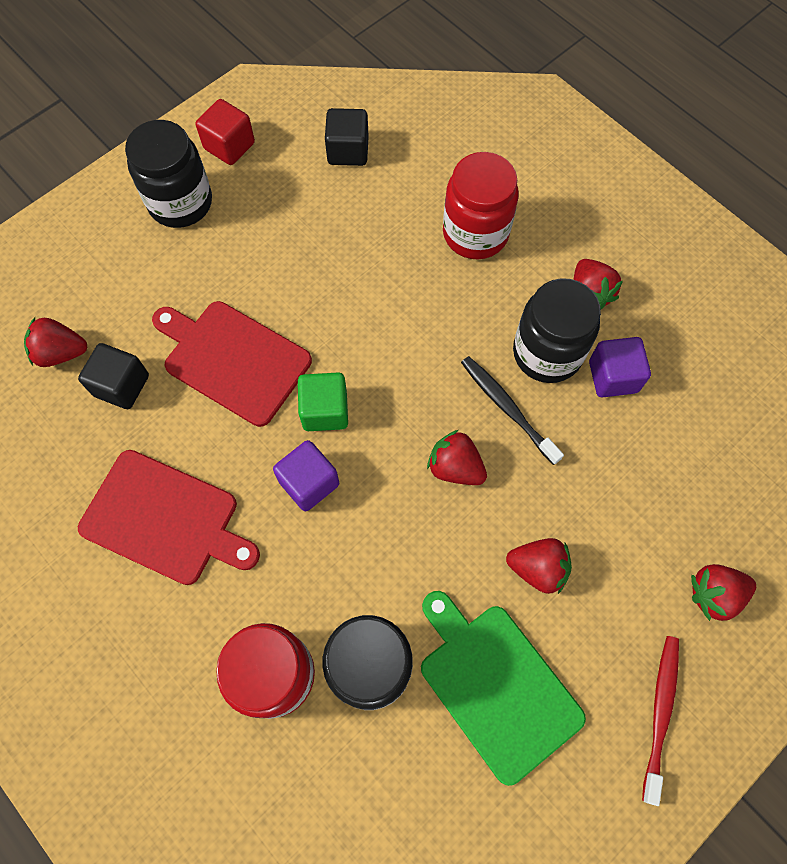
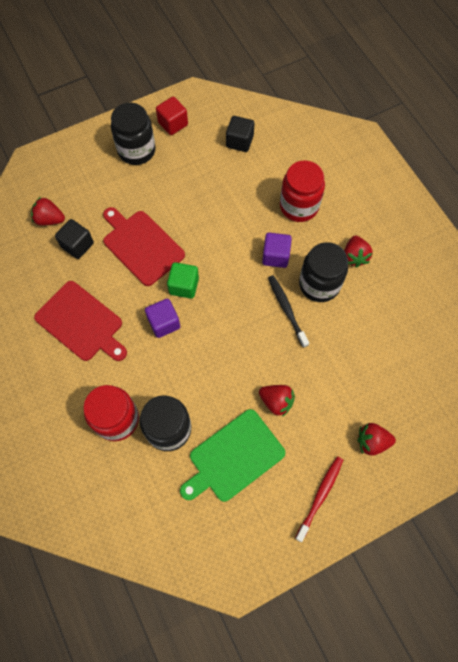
camera: 15 degrees right, 0 degrees up
green cutting board [421,591,586,786] -> green cutting board turned 105 degrees counterclockwise [180,409,285,502]
red strawberry [427,430,487,485] -> none
purple cube [589,337,651,397] -> purple cube moved to [262,233,292,268]

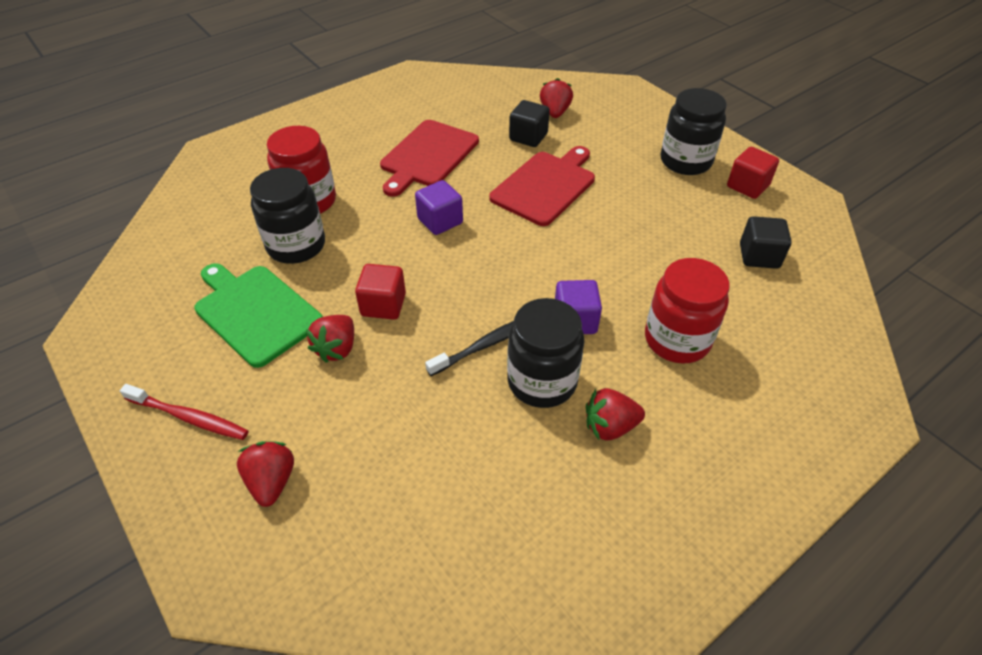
camera: 80 degrees right, 20 degrees down
green cube [167,262,199,299] -> none
none -> red cube [355,264,406,320]

